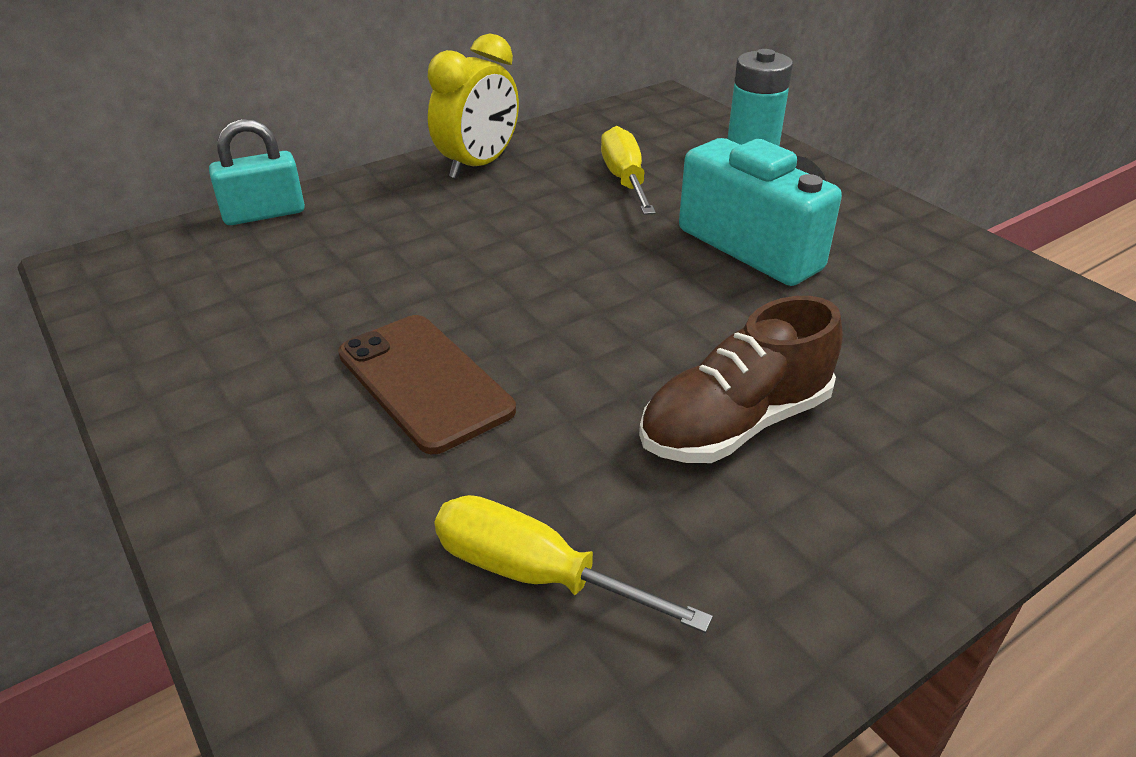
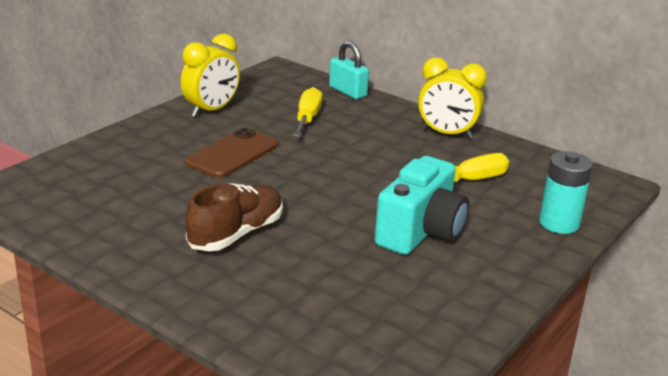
camera: 70 degrees right, 10 degrees down
yellow screwdriver [435,495,713,633] -> yellow screwdriver moved to [293,87,322,137]
brown shoe [639,296,843,463] -> brown shoe turned 90 degrees clockwise [185,183,283,251]
none -> yellow clock [181,34,240,117]

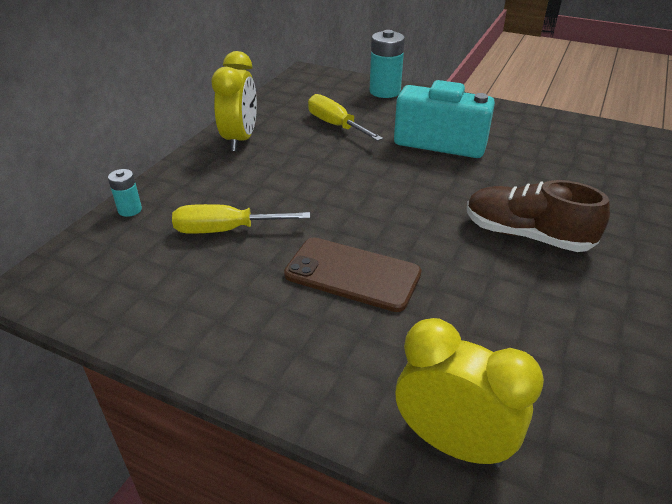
camera: 100 degrees left, 10 degrees up
yellow clock [181,34,240,117] -> yellow clock moved to [396,318,544,467]
turquoise padlock [329,41,369,99] -> turquoise battery [108,169,142,217]

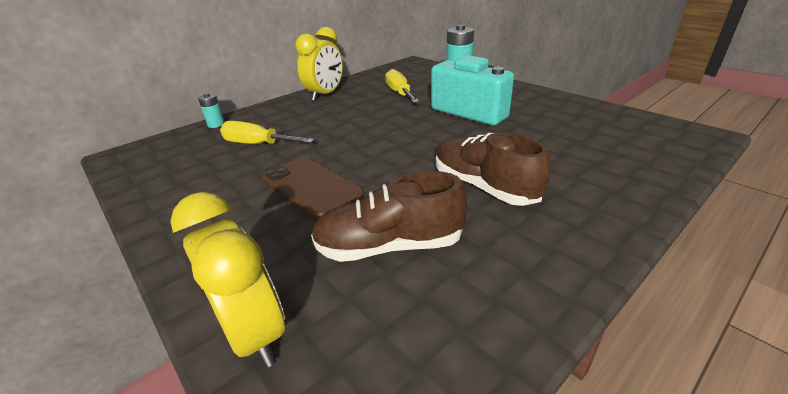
camera: 25 degrees right, 5 degrees down
none -> brown shoe [311,171,467,262]

